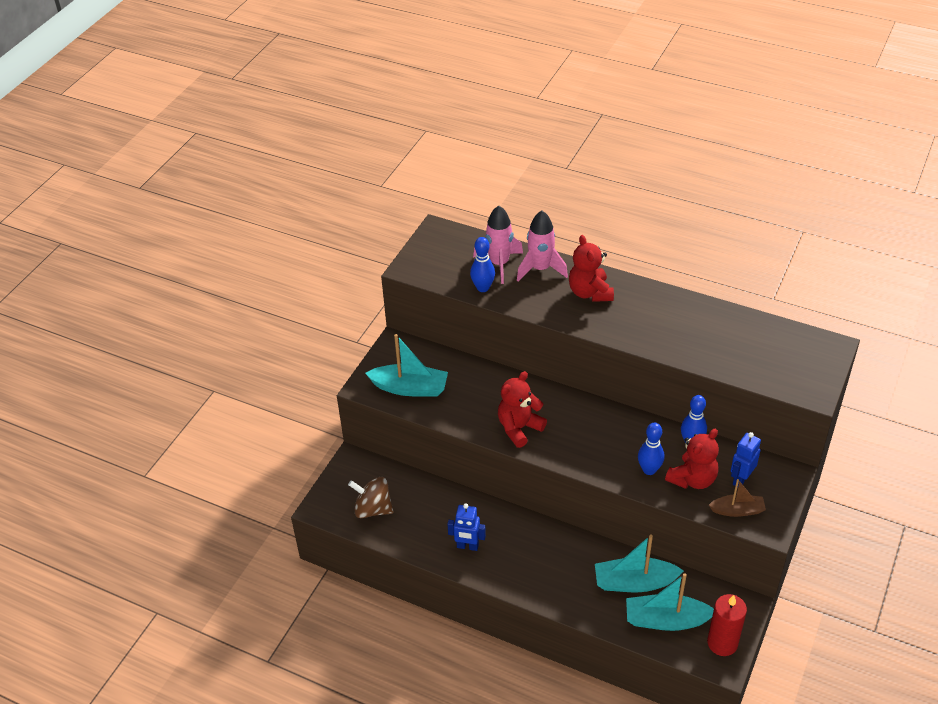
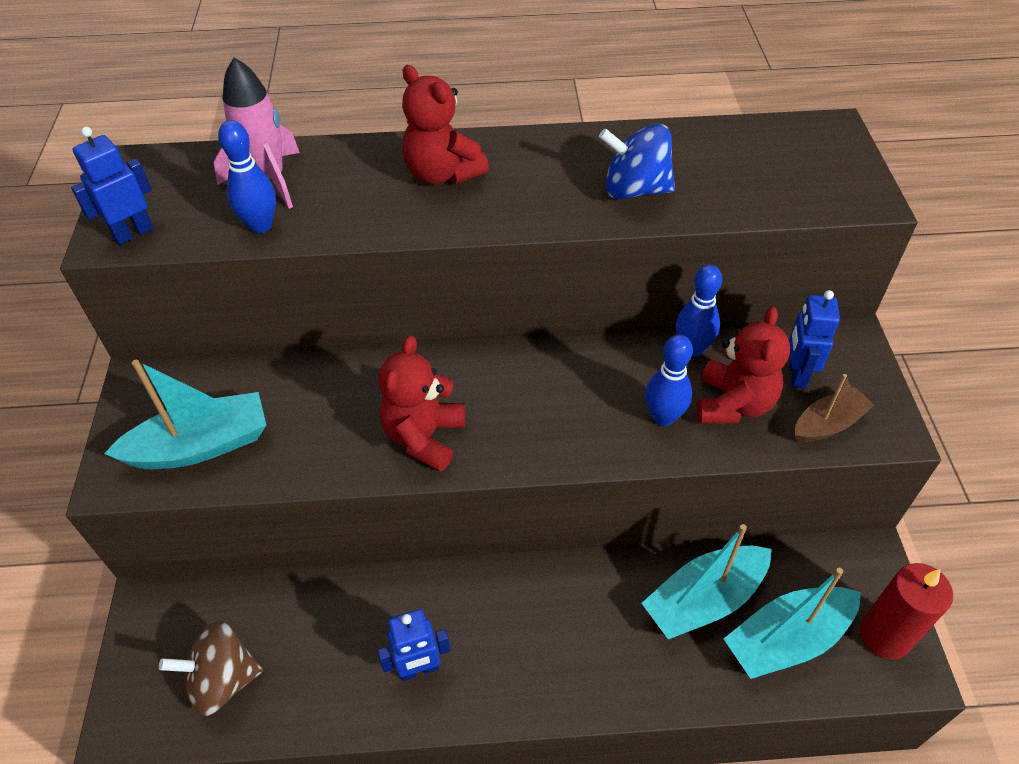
camera: 30 degrees left, 5 degrees up
pink rocket [517,211,568,281] -> none
none -> blue robot [71,127,154,245]
none -> blue spinning top [599,124,675,200]

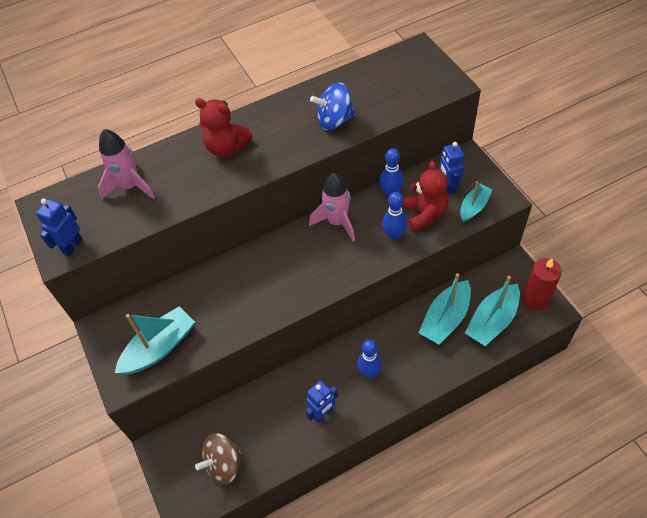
camera: 20 degrees left, 5 degrees up
blue bowling pin [218,120,276,233] -> blue bowling pin moved to [357,340,382,378]
red teddy bear [378,336,465,472] -> none
brown boat [794,374,874,442] -> turquoise boat [460,181,493,222]
none -> pink rocket [309,173,355,241]

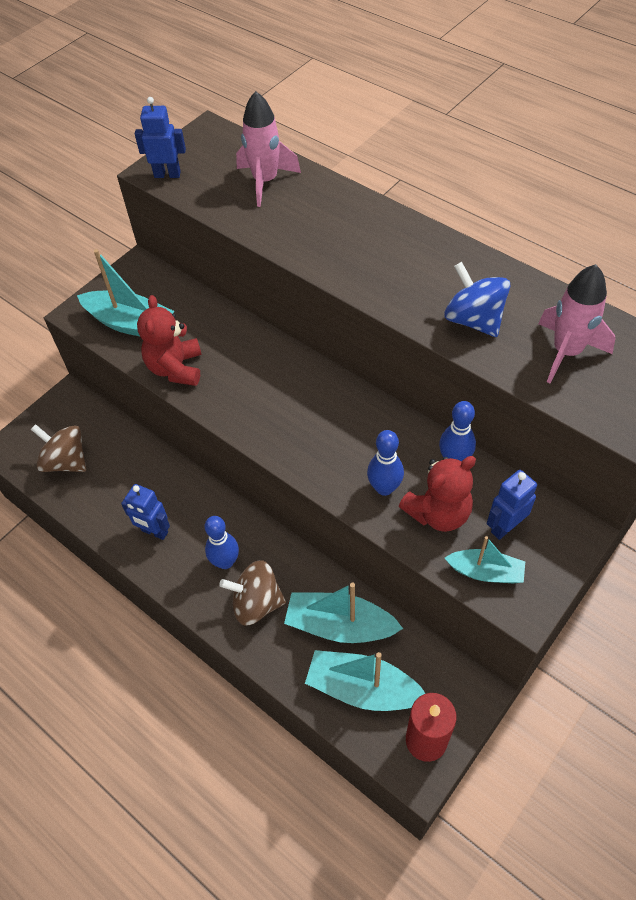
camera: 65 degrees right, 0 degrees up
red teddy bear [195,98,253,157] -> red teddy bear moved to [137,295,202,386]
pink rocket [309,173,355,241] -> pink rocket moved to [538,264,616,384]
none -> brown spinning top [219,560,286,626]

